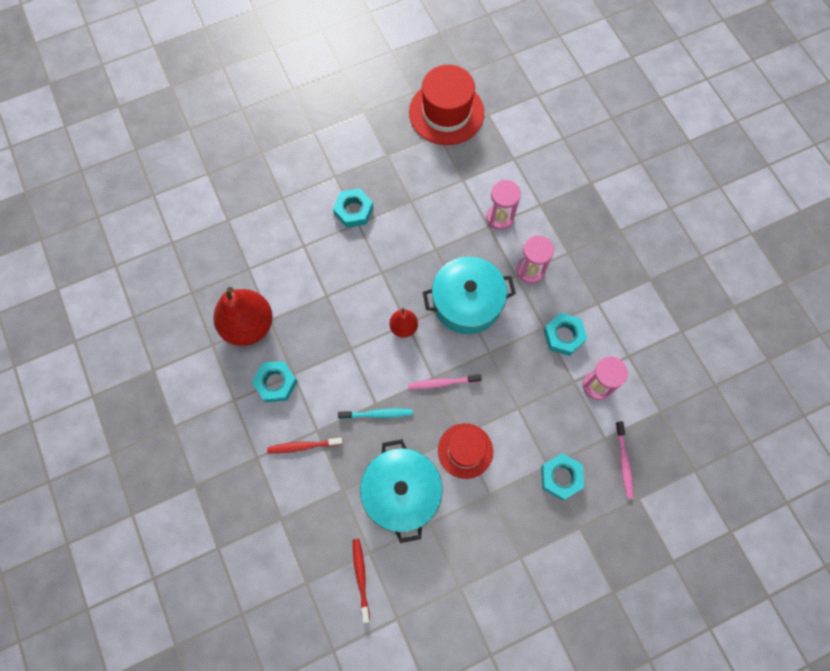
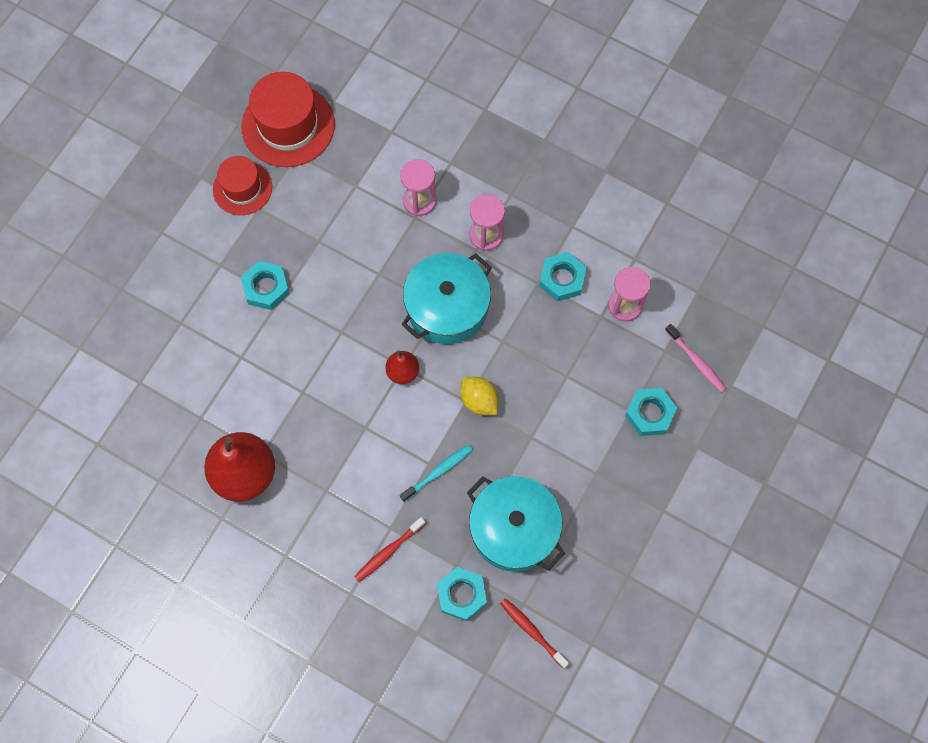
camera: 35 degrees left, 0 degrees up
turquoise nut [252,361,298,402] -> turquoise nut moved to [437,567,487,621]
pink toothbrush [408,374,482,390] -> yellow lemon [460,377,498,415]
red hat [438,423,493,479] -> red hat moved to [213,156,272,215]

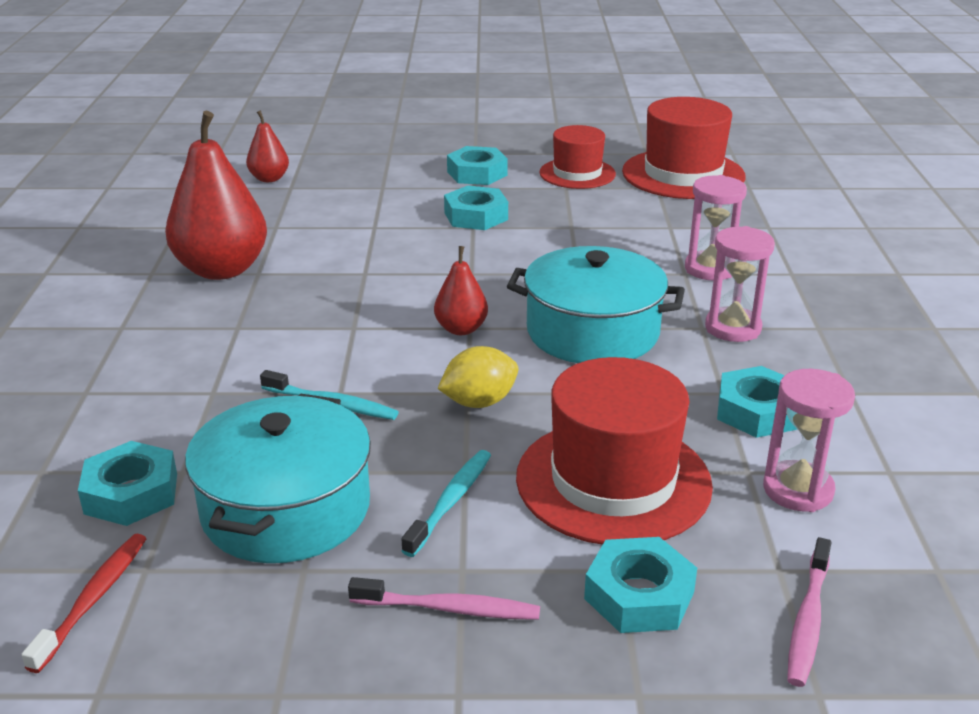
camera: 60 degrees right, 40 degrees down
red toothbrush [354,517,426,582] -> none
yellow lemon [460,377,498,415] -> yellow lemon turned 45 degrees clockwise [437,346,518,408]
none -> red pear [246,110,289,182]
none -> pink toothbrush [348,577,540,620]
none -> turquoise toothbrush [402,450,491,557]
none -> turquoise nut [447,146,508,185]
none -> red hat [516,357,713,545]

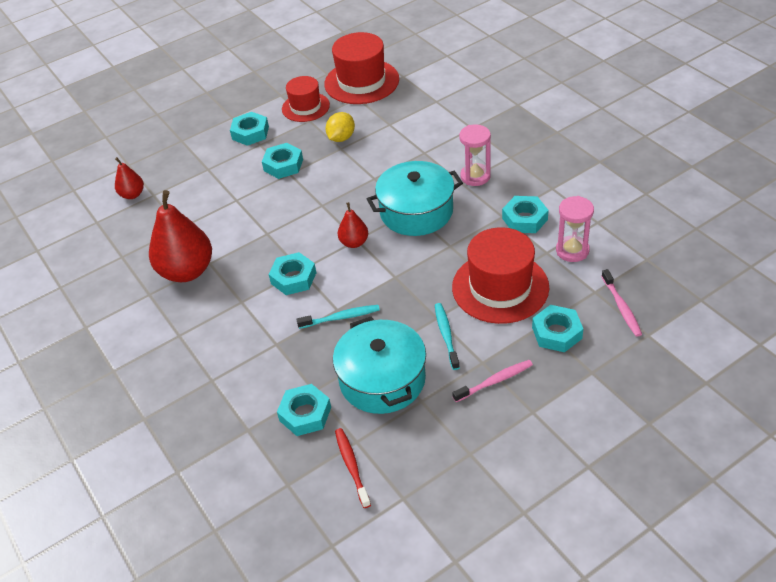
camera: 30 degrees left, 15 degrees up
yellow lemon [437,346,518,408] -> yellow lemon moved to [325,112,355,142]
pink hourglass [685,175,747,280] -> none
none -> turquoise nut [269,252,316,295]

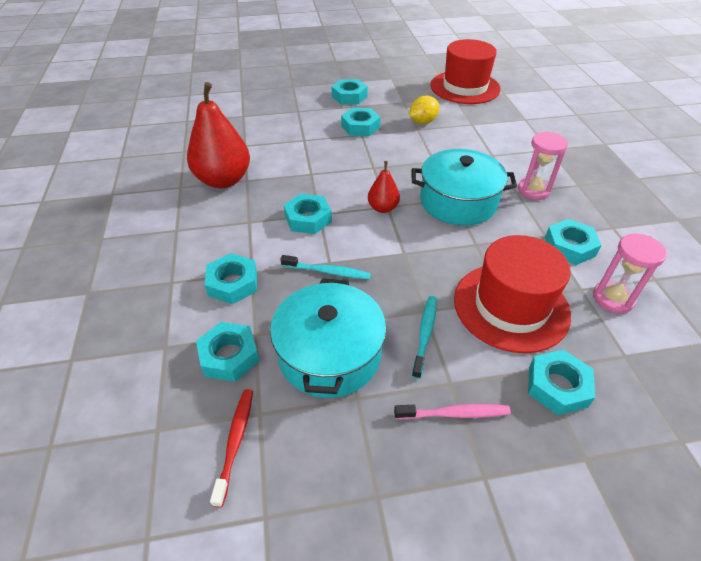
camera: 20 degrees right, 0 degrees up
red pear [115,157,144,199] -> none
red hat [282,76,330,122] -> none
pink toothbrush [601,269,642,337] -> none
none -> turquoise nut [205,253,257,304]

